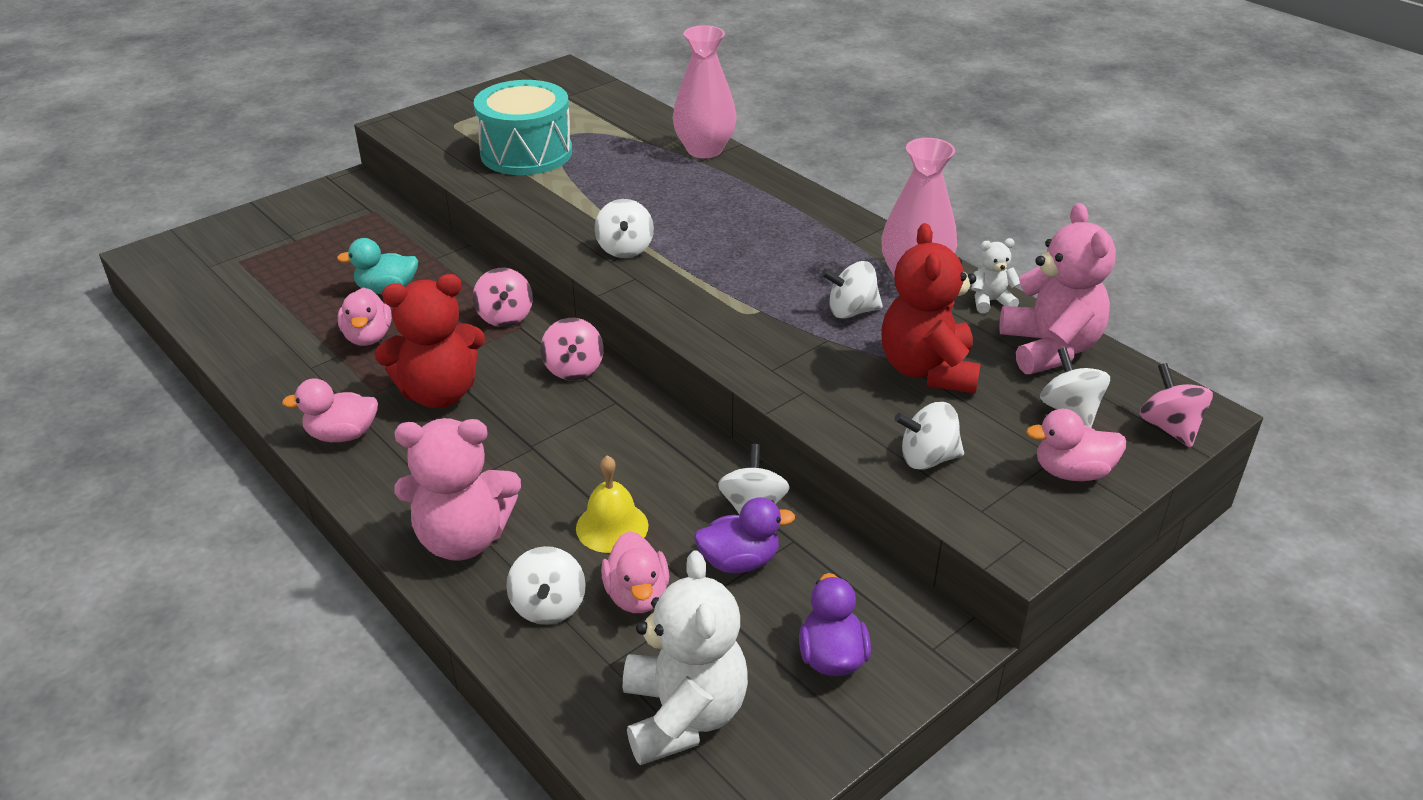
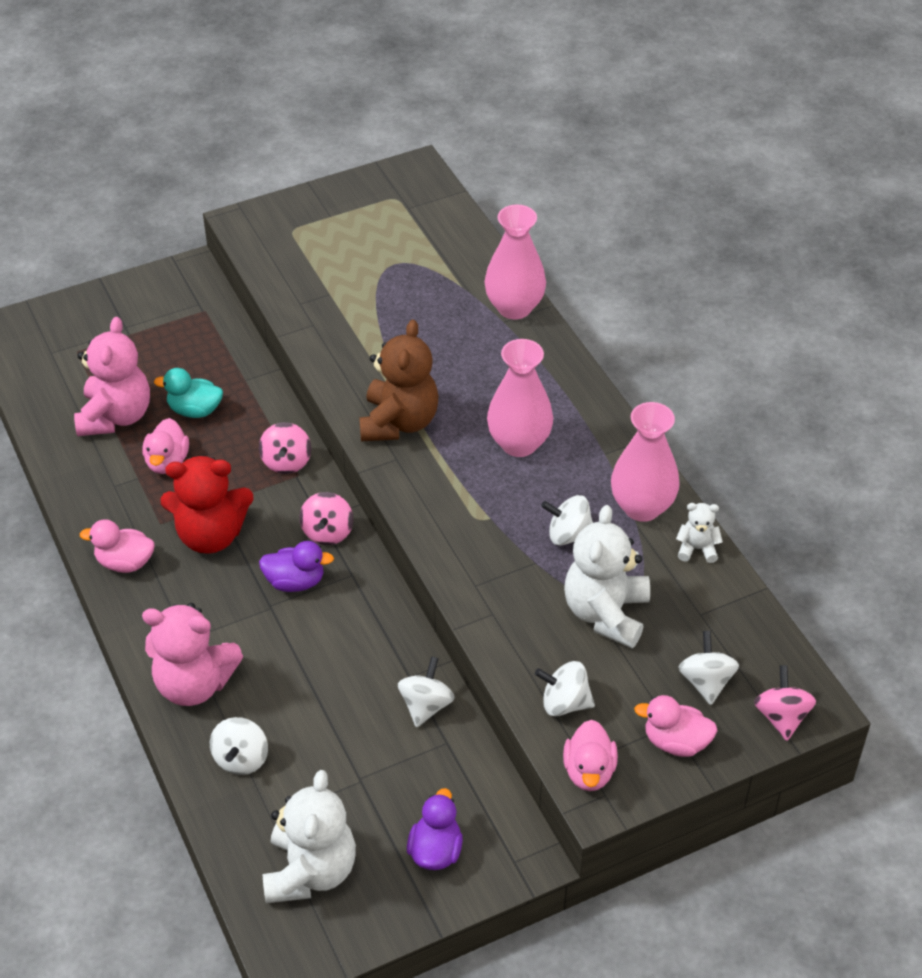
camera: 15 degrees right, 10 degrees up
turquoise drum [474,80,572,175] -> none
yellow bell [576,455,649,553] -> none
white spinning top [594,199,654,258] -> brown teddy bear [359,319,438,441]
pink duck [601,531,669,613] -> pink duck moved to [563,720,618,791]
purple duck [694,497,795,573] -> purple duck moved to [259,541,334,592]
red teddy bear [882,223,981,393] -> white teddy bear [564,505,650,648]
pink teddy bear [999,203,1116,374] -> pink teddy bear moved to [74,317,150,436]
none -> pink vase [487,339,553,457]

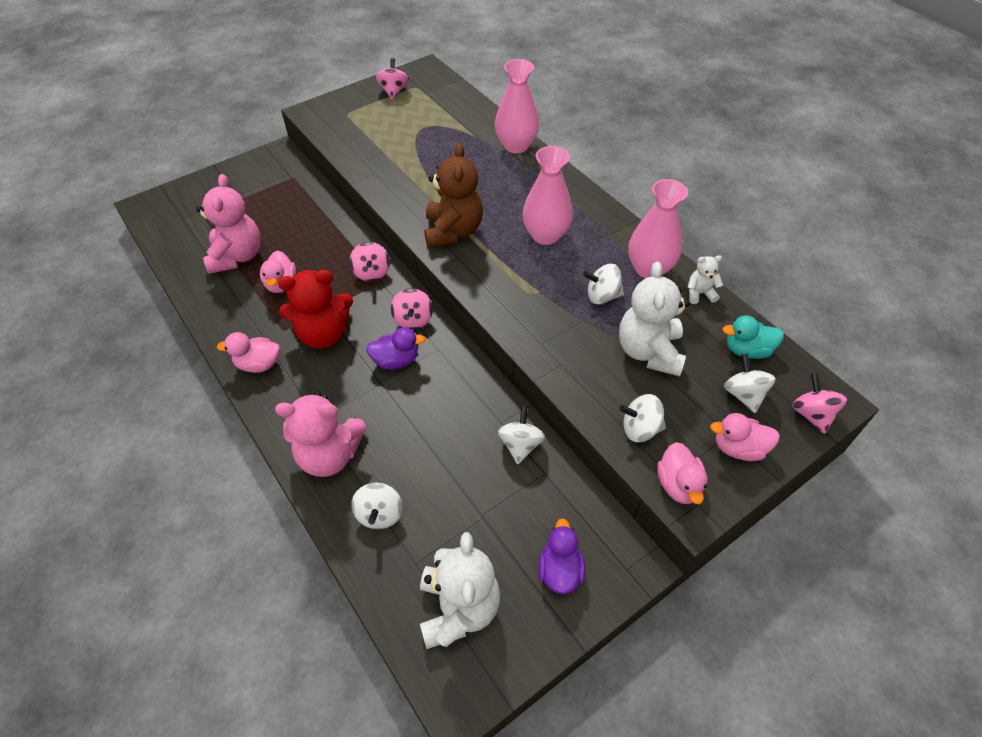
camera: 10 degrees left, 5 degrees up
turquoise duck [154,368,223,418] -> turquoise duck moved to [723,315,784,359]
none -> pink spinning top [376,58,409,100]

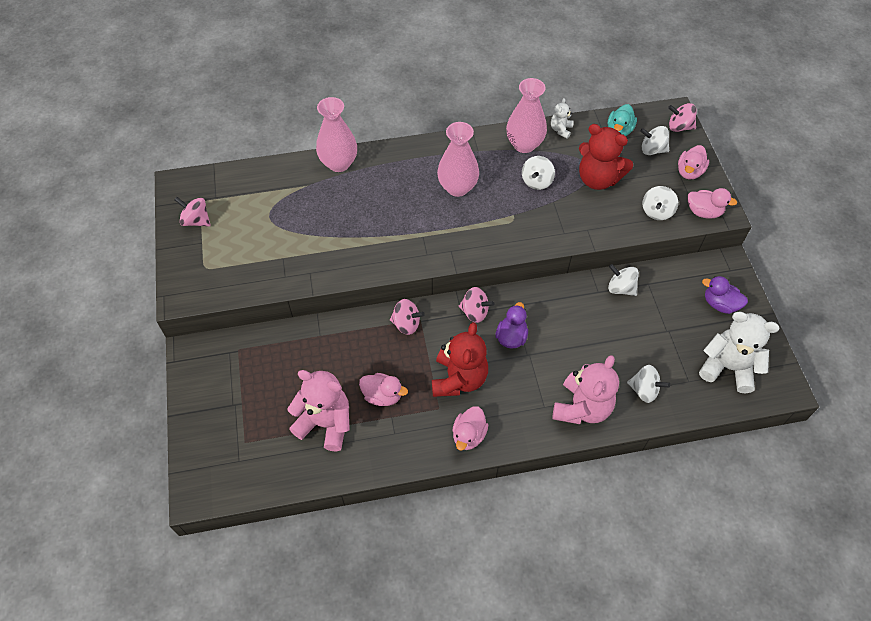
camera: 65 degrees left, 5 degrees up
brown teddy bear [424,143,483,248] -> none
white teddy bear [619,261,690,376] -> red teddy bear [579,124,633,190]

